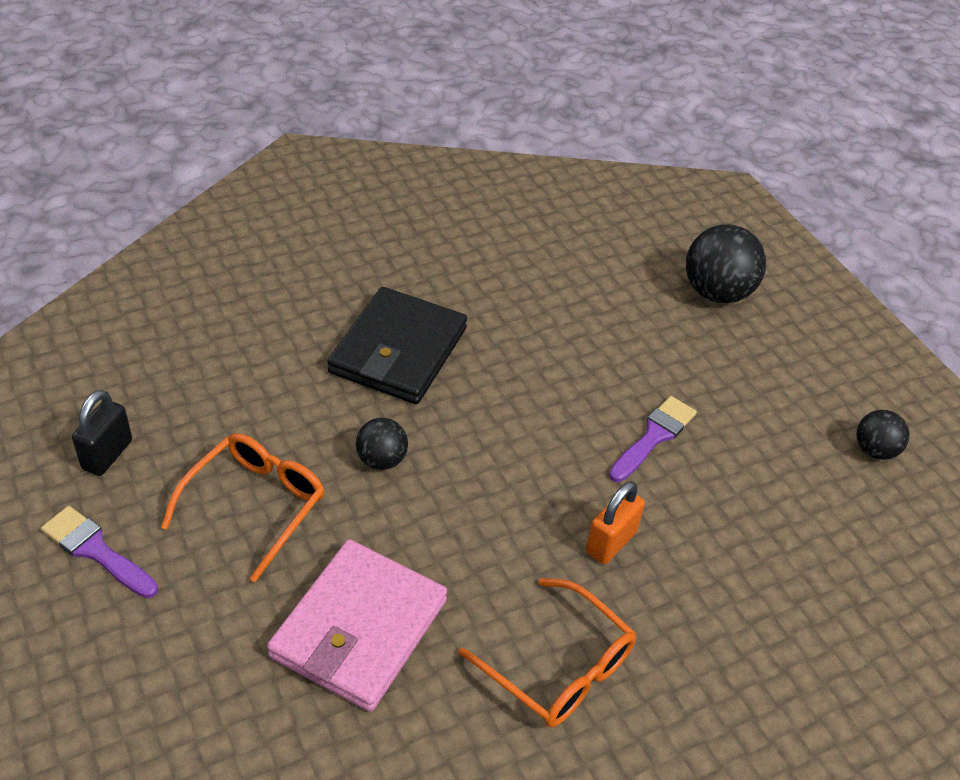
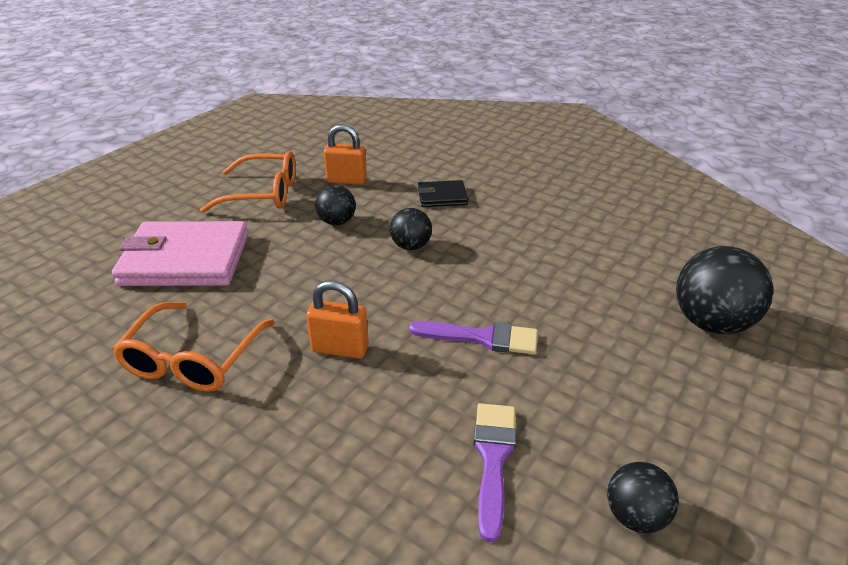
camera: 65 degrees right, 10 degrees down
purple brush [41,506,158,598] -> purple brush moved to [474,403,516,542]
black padlock [72,390,132,476] -> none
black wallet [327,287,467,404] -> black wallet [418,180,468,207], size x0.49
none -> orange padlock [324,124,367,185]
none -> black ball [390,208,432,250]

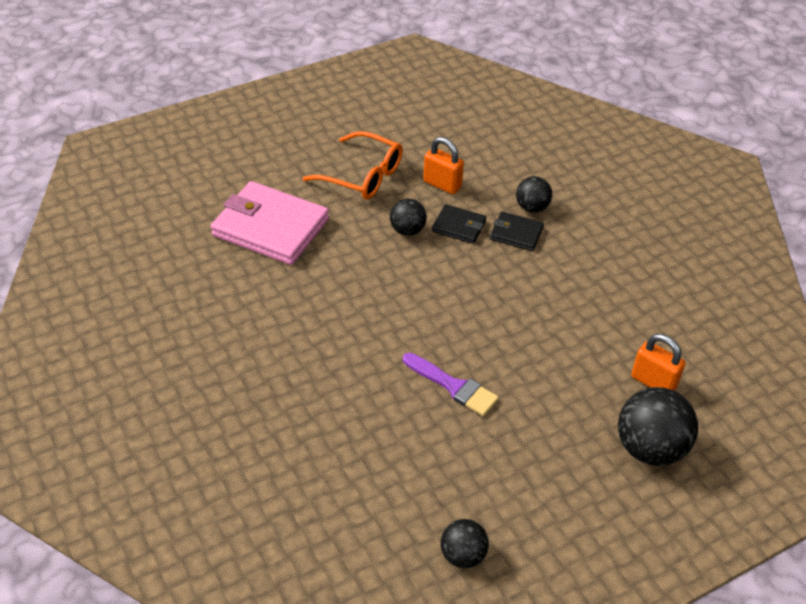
camera: 25 degrees right, 10 degrees up
orange glasses [112,302,275,392] -> none
orange padlock [306,280,369,359] -> orange padlock moved to [631,334,685,391]
black ball [390,208,432,250] -> black ball moved to [516,176,552,213]
purple brush [474,403,516,542] -> none
none -> black wallet [432,204,486,244]

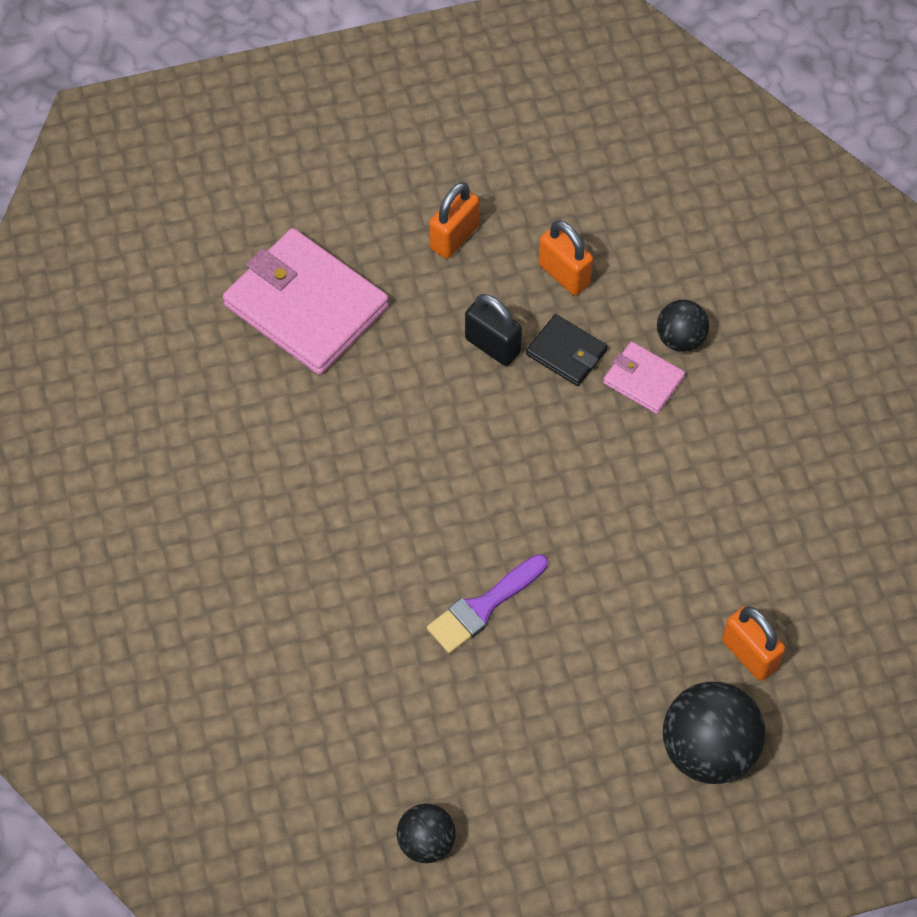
camera: 15 degrees right, 15 degrees up
orange glasses [302,131,403,199] -> orange padlock [429,182,479,259]
black ball [390,199,427,236] -> black padlock [465,294,522,366]
purple brush [403,353,499,416] -> purple brush turned 90 degrees clockwise [427,554,548,654]
black wallet [490,212,544,251] -> pink wallet [603,342,685,414]

